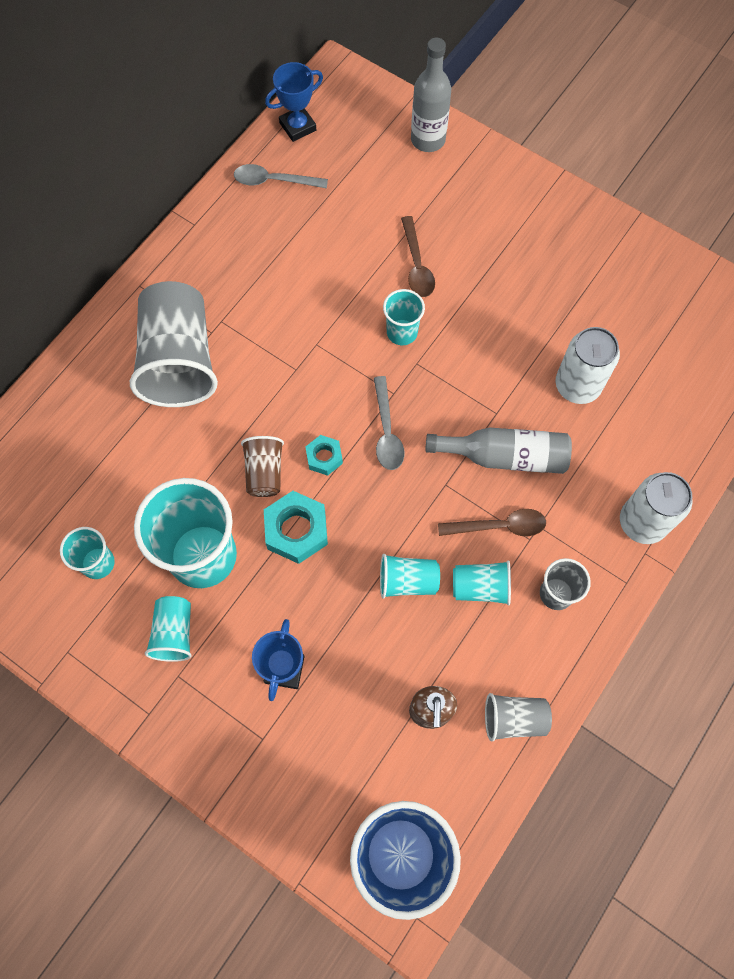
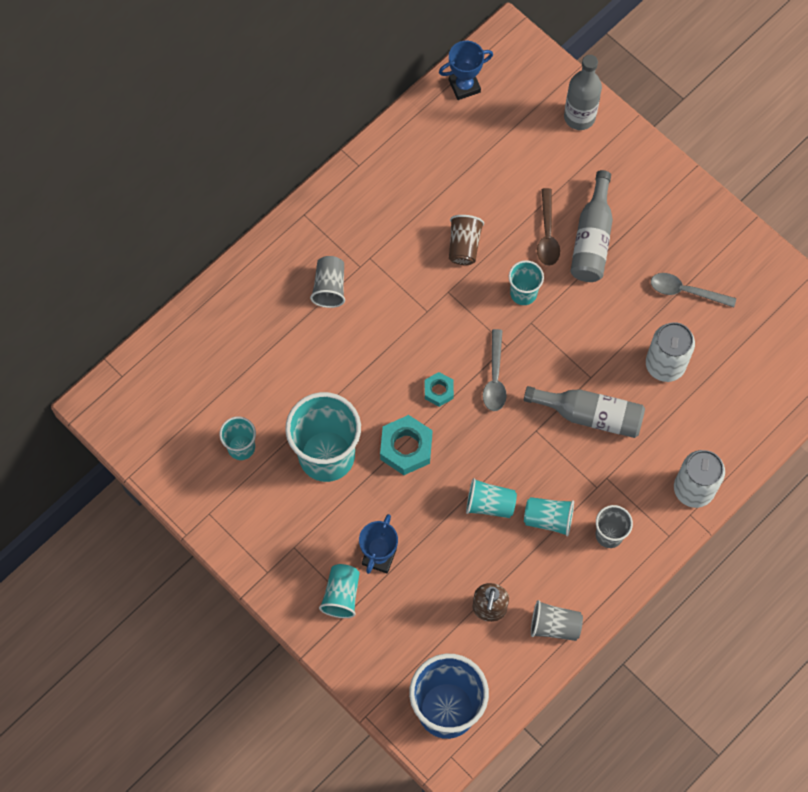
camera: 10 degrees right, 0 degrees up
grey cup [130,281,218,407] -> grey cup [310,256,345,308], size x0.50
turquoise cup [145,596,192,662] -> turquoise cup moved to [319,564,360,618]
grey spoon [234,164,328,189] -> grey spoon moved to [651,273,736,307]
brown cup [241,436,284,497] -> brown cup moved to [449,215,484,265]
brown spoon [438,509,546,536] -> none
none -> grey bottle [570,170,613,282]

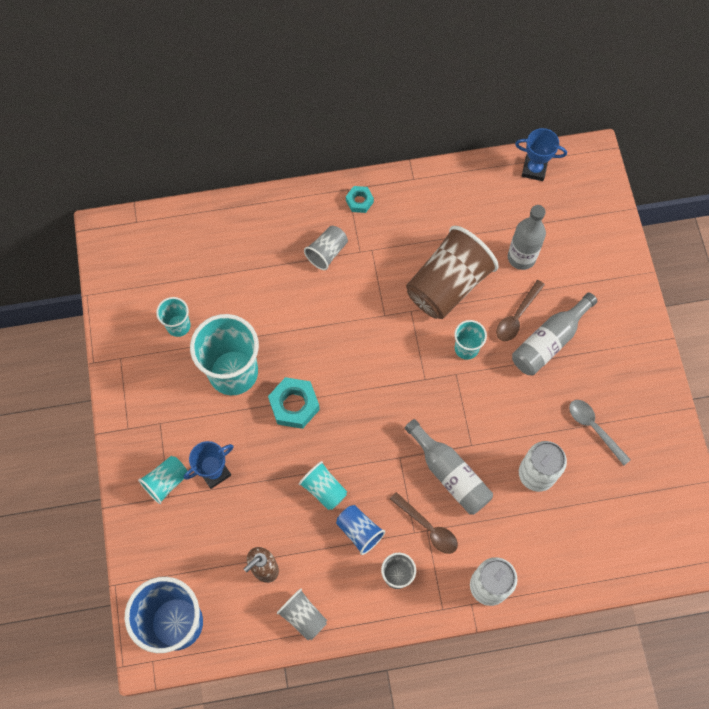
camera: 35 degrees right, 0 degrees up
turquoise nut [425,372,454,407] -> turquoise nut moved to [346,186,374,213]
brown cup [449,215,484,265] -> brown cup [406,226,499,319], size x2.02
grey spoon [483,329,507,411] -> none
turquoise cup [524,497,574,537] -> blue cup [336,505,385,555]
grey bottle [564,55,602,130] -> grey bottle moved to [508,205,546,270]
none -> brown spoon [390,492,458,554]

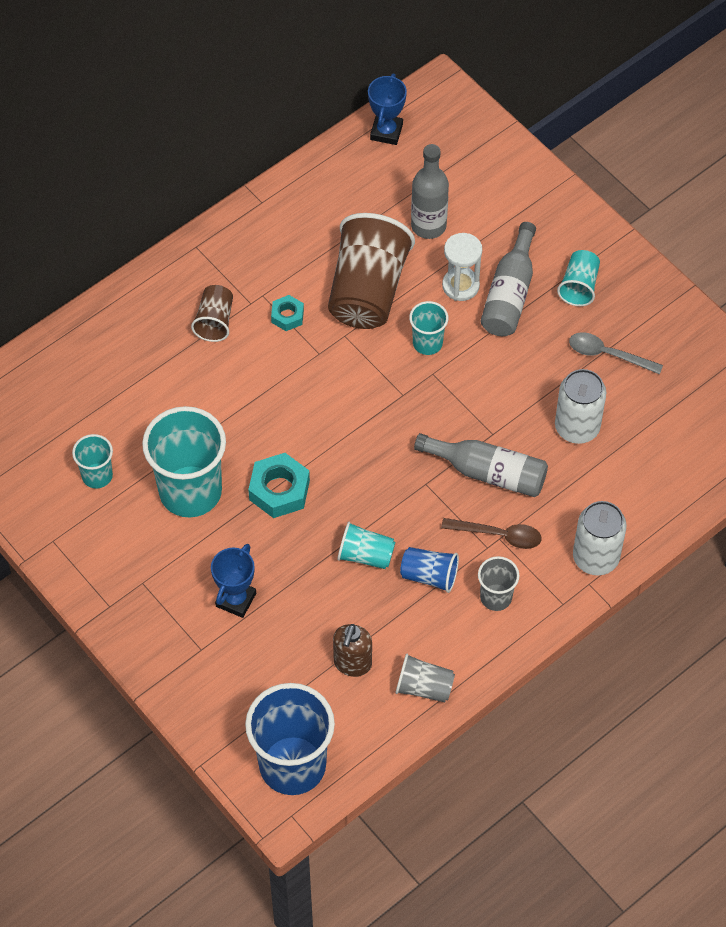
camera: 30 degrees left, 10 degrees down
turquoise cup [138,456,187,504] -> turquoise cup moved to [557,250,600,306]
grey cup [304,226,348,270] -> brown cup [191,285,233,342]
turquoise nut [346,186,374,213] -> turquoise nut moved to [271,295,304,331]
brown spoon [496,280,545,341] -> white hourglass [442,233,482,301]
blue trophy [515,128,567,181] -> blue trophy turned 60 degrees counterclockwise [368,74,407,145]

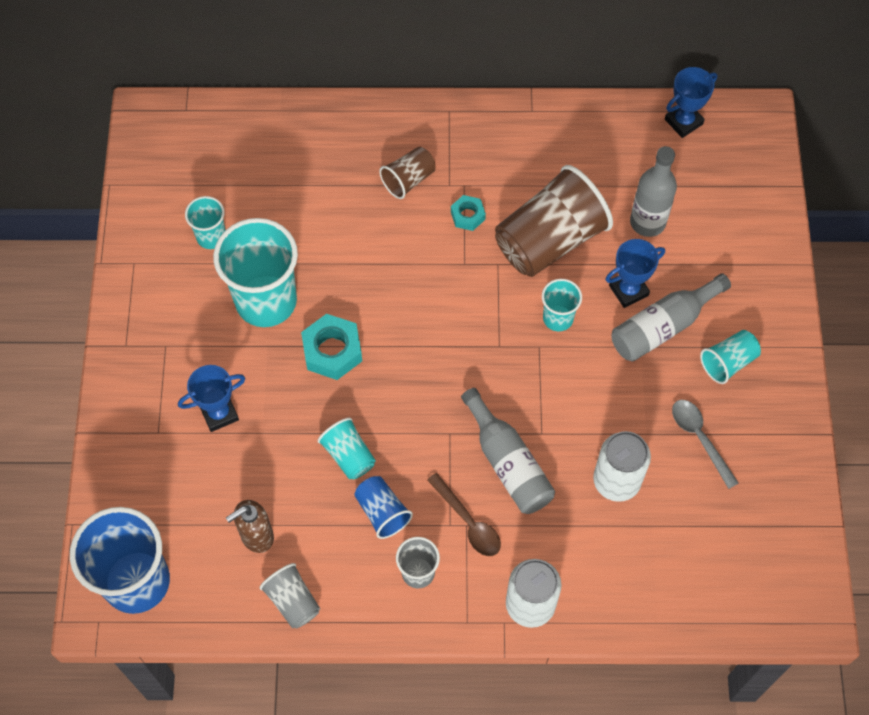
camera: 40 degrees right, 5 degrees up
white hourglass [442,233,482,301] -> blue trophy [605,239,665,308]

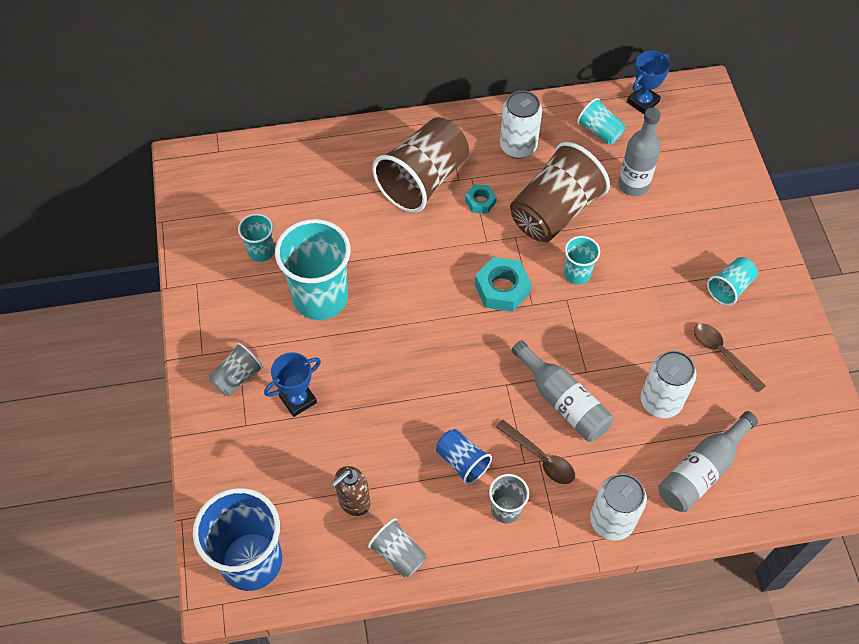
camera: 10 degrees left, 5 degrees down
turquoise nut [301,314,362,380] -> turquoise nut moved to [475,257,531,312]
turquoise cup [318,418,376,479] -> turquoise cup moved to [577,98,625,144]
brown cup [379,147,436,199] -> brown cup [372,117,469,213], size x2.02
blue trophy [605,239,665,308] -> none
grey bottle [611,273,731,362] -> grey bottle moved to [659,411,758,512]
grey spoon [672,400,739,489] -> brown spoon [694,324,765,392]
none -> grey cup [209,342,264,396]
none -> white can [500,90,542,159]

